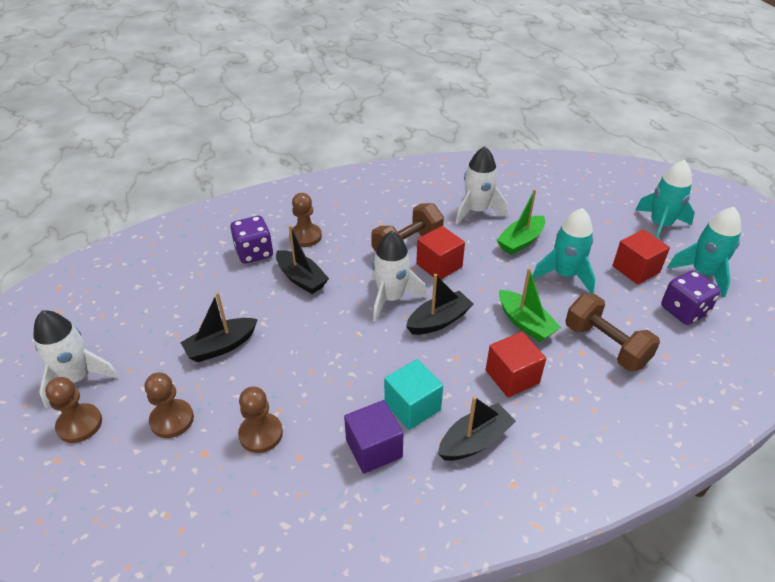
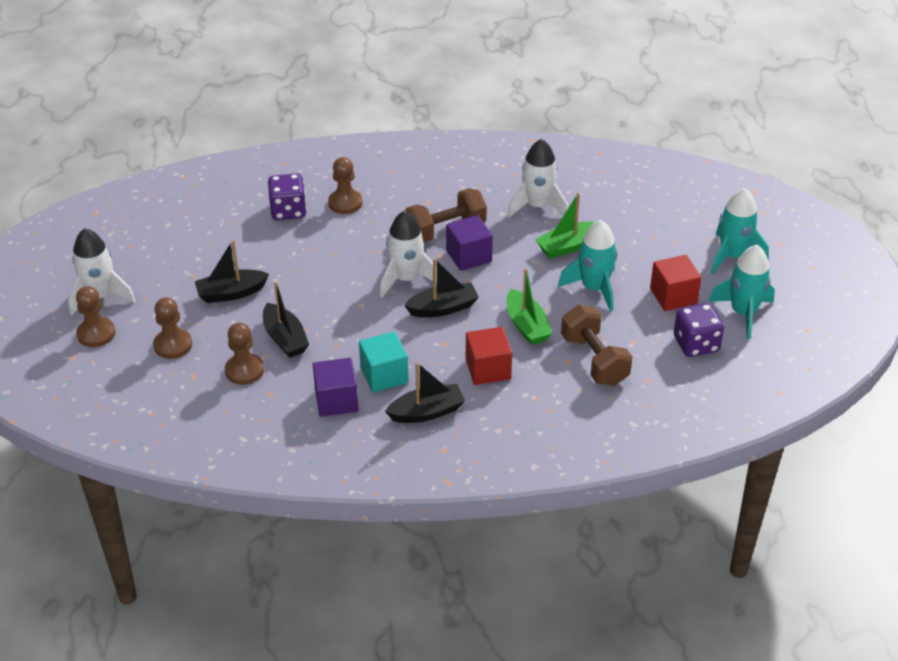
camera: 15 degrees right, 0 degrees up
black boat [276,225,329,294] -> black boat moved to [263,281,309,358]
red cube [416,226,465,279] -> purple cube [446,215,493,271]

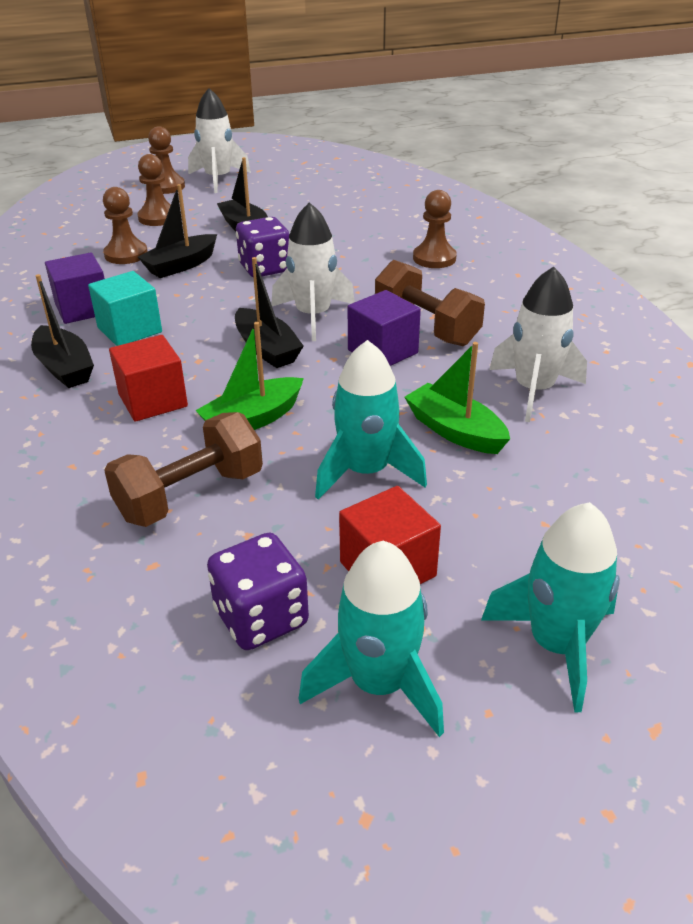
camera: 75 degrees right, 5 degrees down
purple dice [268,173,307,220] -> purple dice moved to [236,217,290,277]

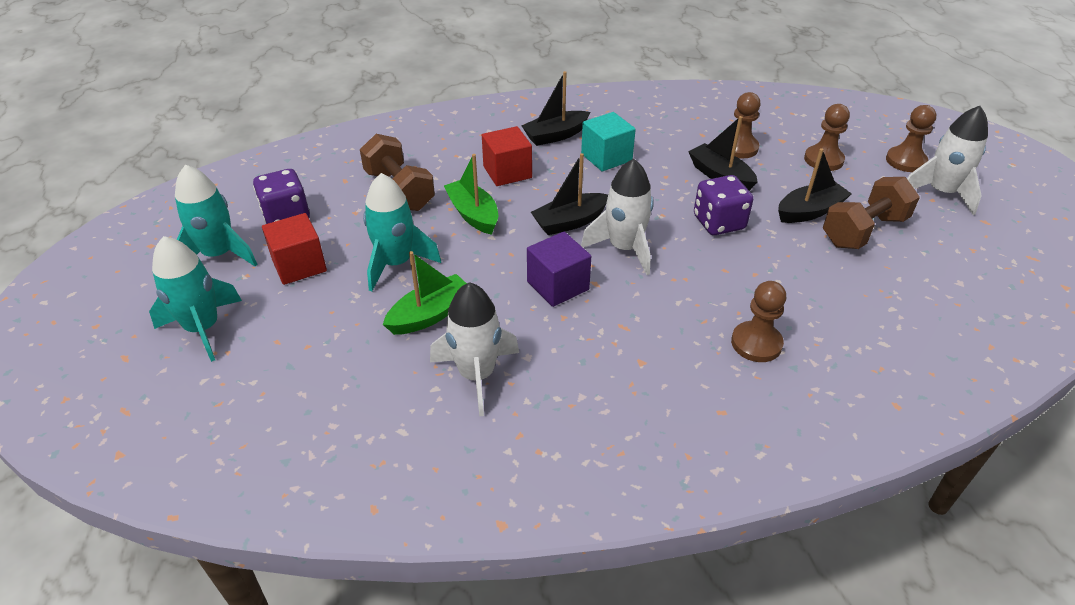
camera: 95 degrees right, 5 degrees up
purple cube [45,253,105,324] -> none
brown dumbbell [375,260,485,346] -> brown dumbbell moved to [823,177,920,249]

